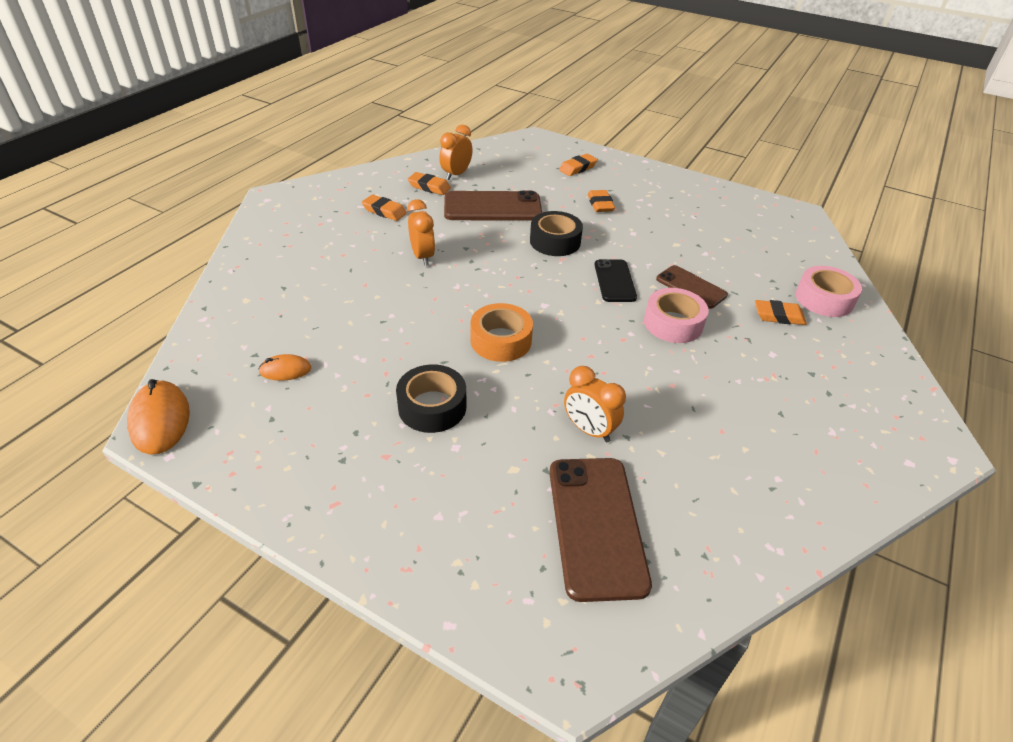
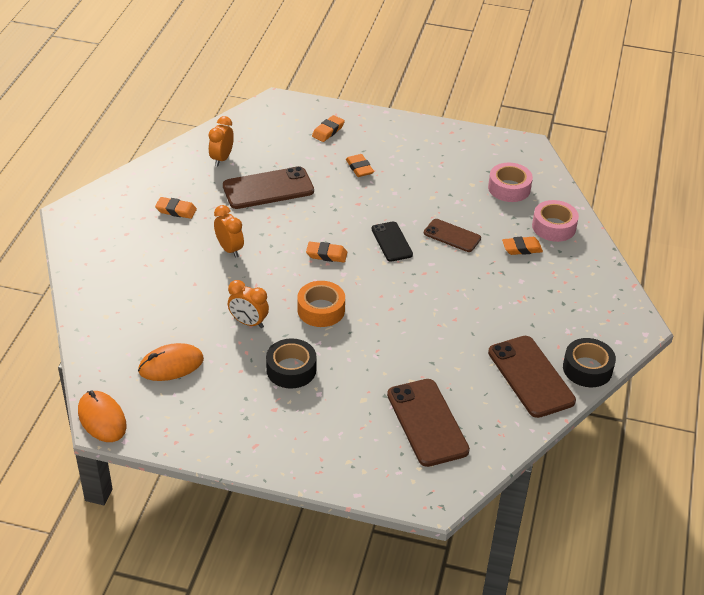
camera: 15 degrees left, 0 degrees up
orange mouse [259,354,311,381] -> orange mouse [138,343,204,381], size x1.71
orange eraser [408,172,451,195] -> orange eraser moved to [306,242,347,262]
black tape [530,211,583,256] -> black tape moved to [563,338,616,387]
orange clock [564,366,626,442] -> orange clock moved to [228,280,269,328]
pink tape [644,288,709,343] -> pink tape moved to [488,162,533,202]
none -> brown phone [488,336,576,418]

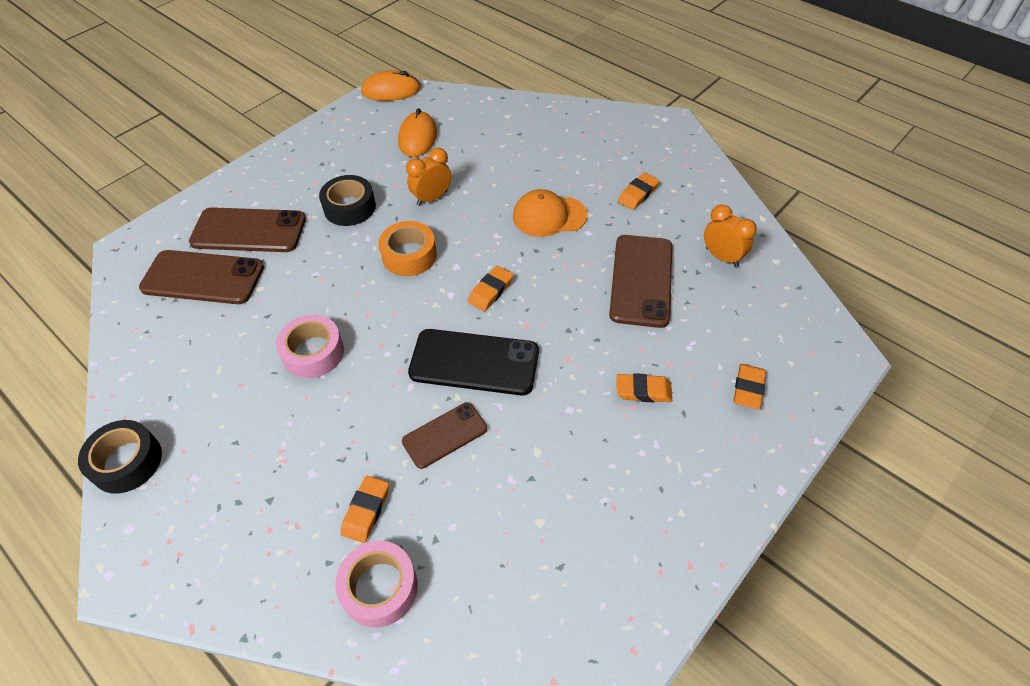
camera: 120 degrees right, 10 degrees up
orange clock [214,205,244,258] -> orange cap [513,189,587,237]
orange eraser [312,115,345,142] -> orange eraser turned 45 degrees clockwise [734,364,766,409]
black phone [372,221,413,262] -> black phone [408,329,539,395], size x1.65
pink tape [488,162,533,202] -> pink tape moved to [276,315,344,378]
brown phone [488,336,576,418] -> brown phone moved to [189,207,306,252]

